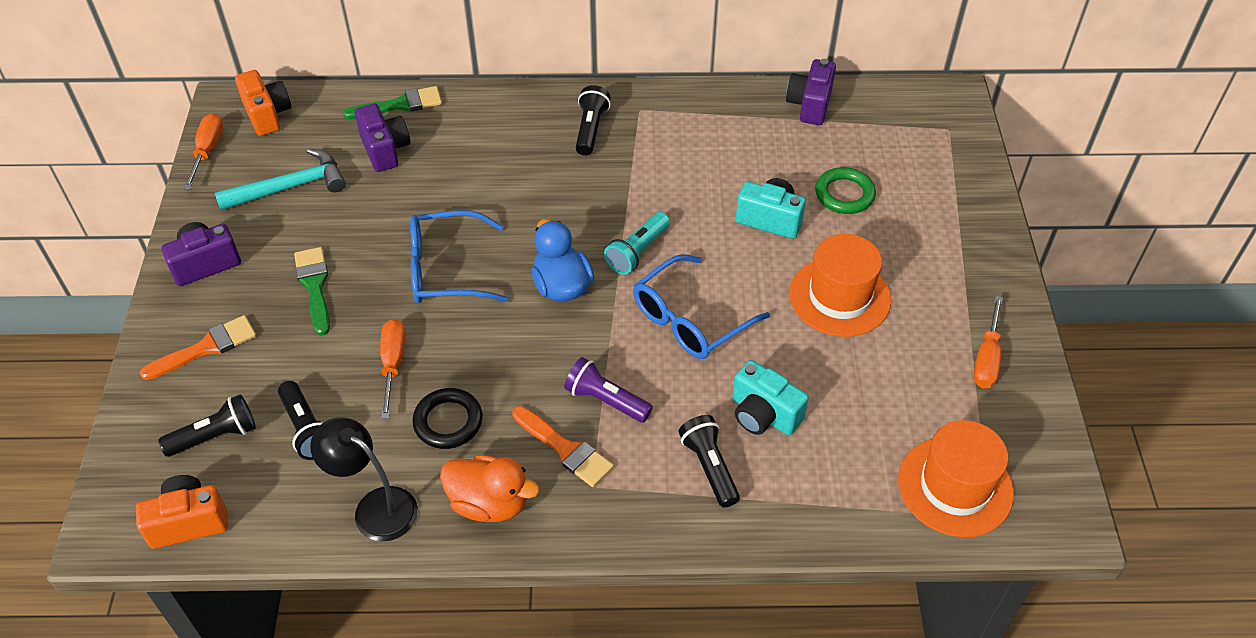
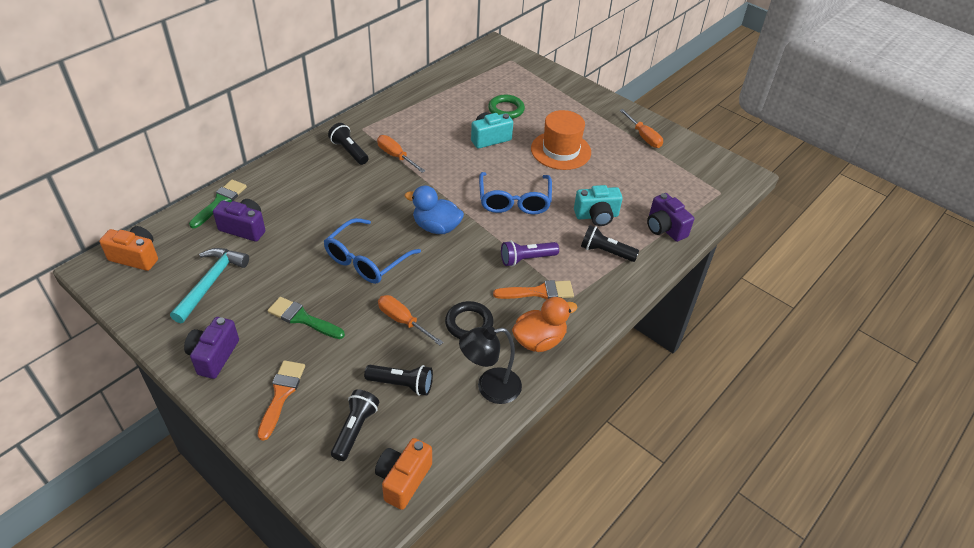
camera: 50 degrees left, 5 degrees down
orange screwdriver [183,113,223,189] -> orange screwdriver moved to [377,135,425,173]
turquoise flashlight [604,212,670,275] -> none
purple camera [786,59,836,125] -> purple camera moved to [647,193,694,242]
orange hat [898,420,1014,537] -> none

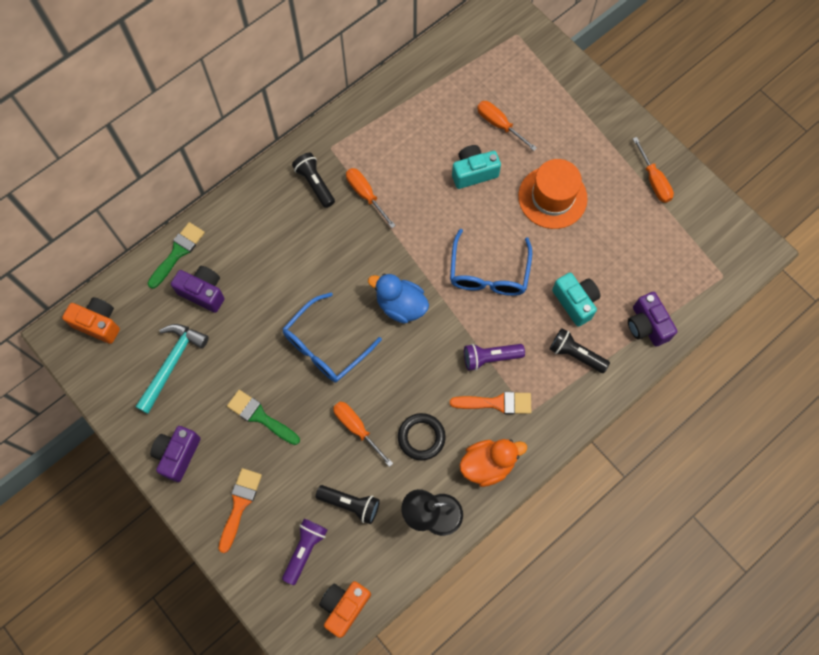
camera: 10 degrees right, 25 degrees up
black flashlight [331,389,379,461] -> purple flashlight [282,519,327,585]
green ring [488,95,525,119] -> orange screwdriver [477,101,537,151]
turquoise camera [574,185,623,226] -> turquoise camera turned 120 degrees counterclockwise [552,273,600,327]

